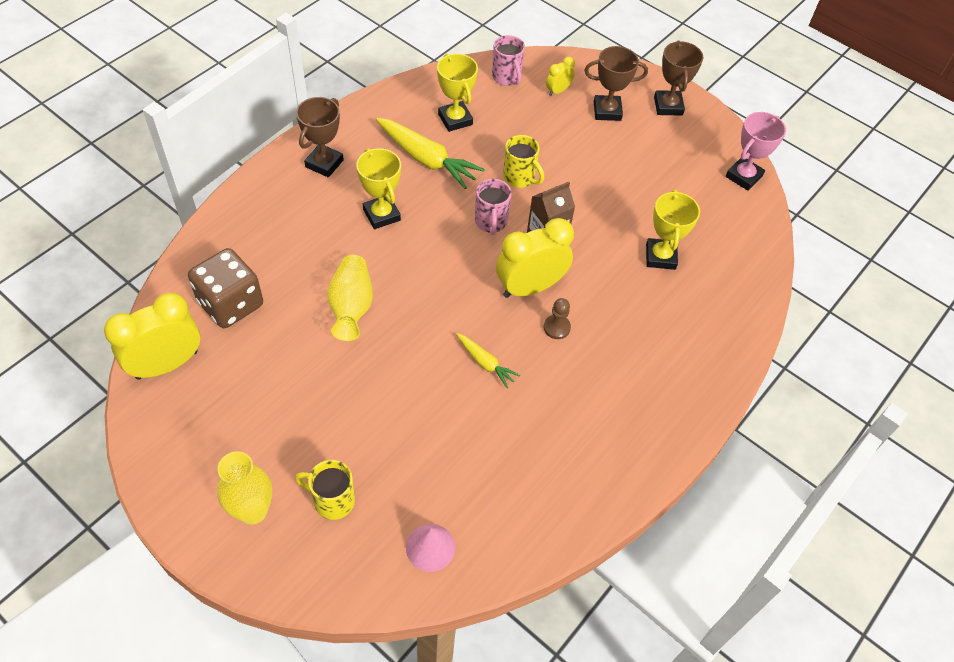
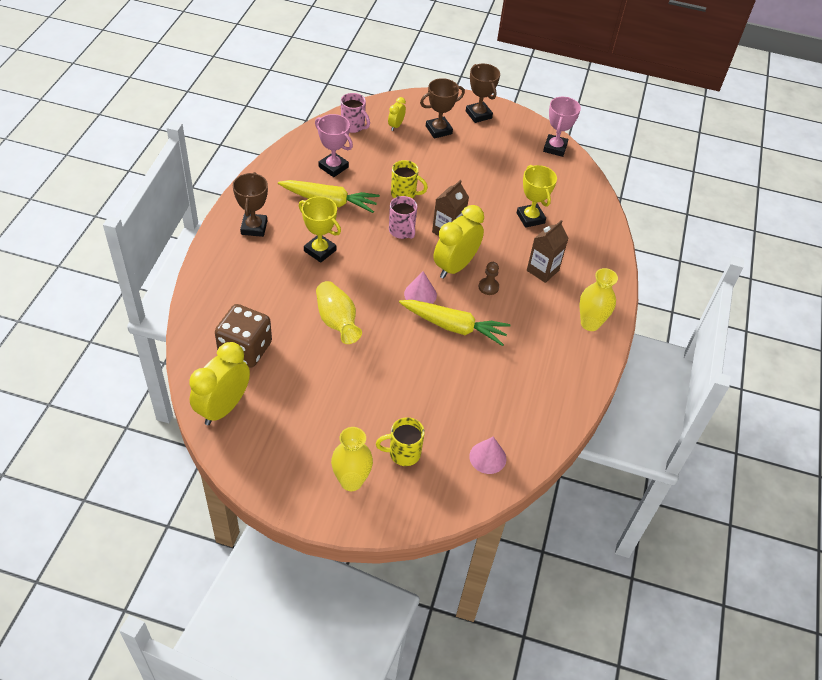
camera: 25 degrees left, 5 degrees down
yellow trophy [437,54,478,132] -> pink trophy [315,114,353,177]
yellow carrot [456,333,520,388] -> yellow carrot [399,300,511,346], size x1.86
none -> pink cone [404,271,437,304]
none -> brown carton [527,220,569,283]
none -> yellow vase [579,268,618,331]

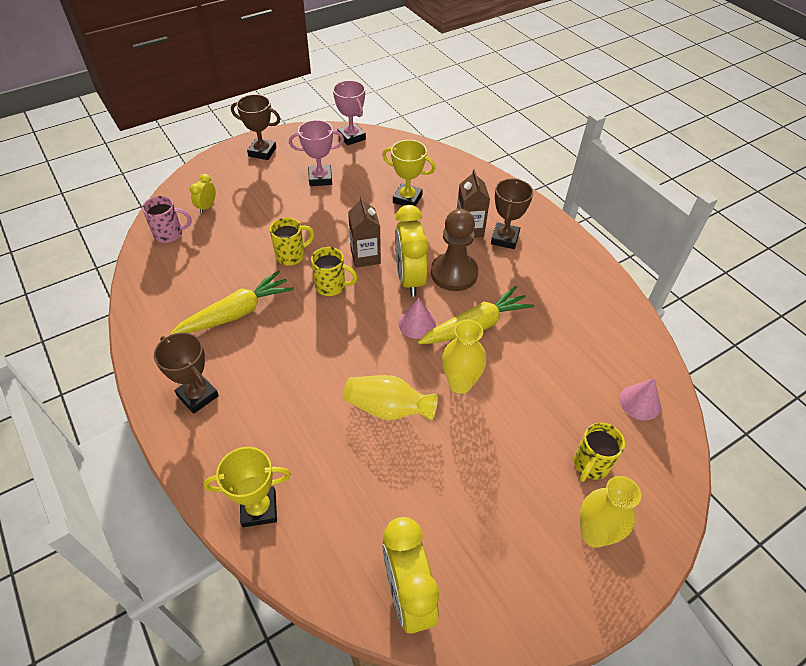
camera: 45 degrees left, 0 degrees up
brown dice [215,304,272,367] -> none
yellow trophy [299,196,341,263] -> yellow trophy moved to [203,447,291,527]
pink trophy [315,114,353,177] -> pink trophy moved to [289,120,344,186]
yellow clock [388,97,406,131] -> yellow clock turned 45 degrees clockwise [190,174,216,213]
pink mug [389,196,418,239] -> yellow mug [311,247,358,296]
brown trophy [420,78,465,139] -> brown trophy moved to [491,178,533,249]
brown pawn [479,262,499,295] -> brown pawn [431,209,478,291], size x2.11
yellow vase [579,268,618,331] -> yellow vase moved to [442,320,486,394]

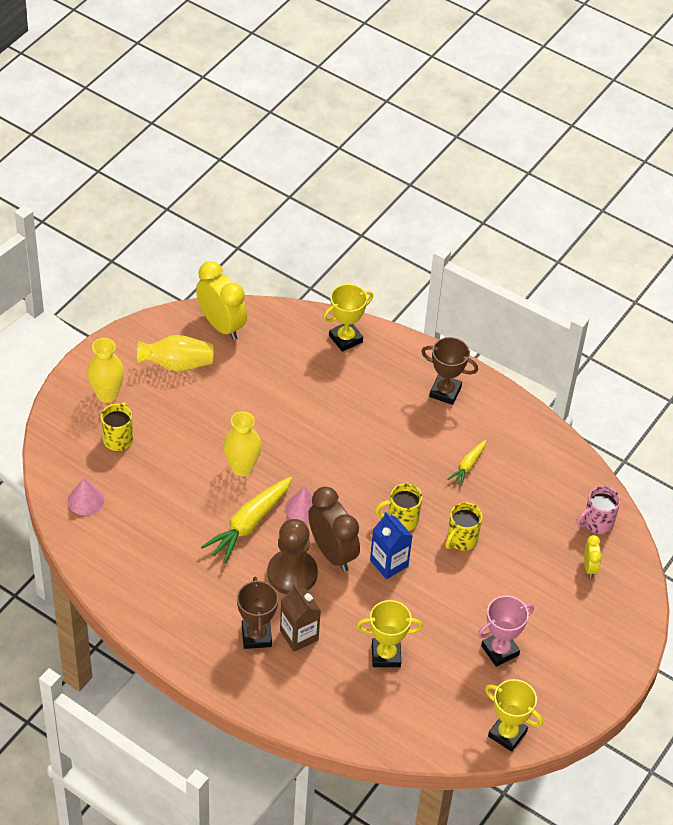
camera: 155 degrees right, 0 degrees up
yellow carrot [170,270,294,335] -> yellow carrot [447,440,486,487], size x0.54
brown trophy [231,94,280,160] -> none
pink trophy [333,80,366,146] -> yellow trophy [485,679,543,752]
yellow vase [344,375,438,421] -> yellow vase moved to [137,335,213,371]
brown carton [348,196,381,268] -> blue carton [370,512,412,579]
yellow clock [395,205,429,297] -> brown clock [308,487,360,572]

